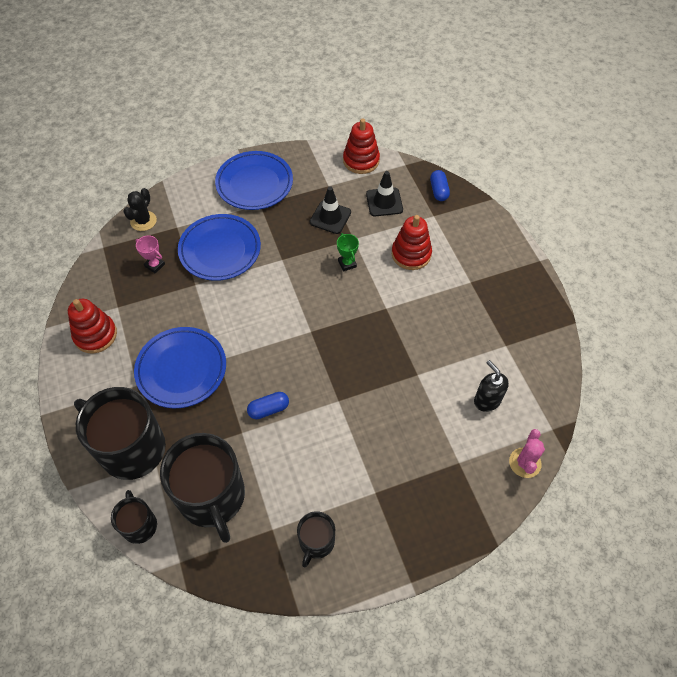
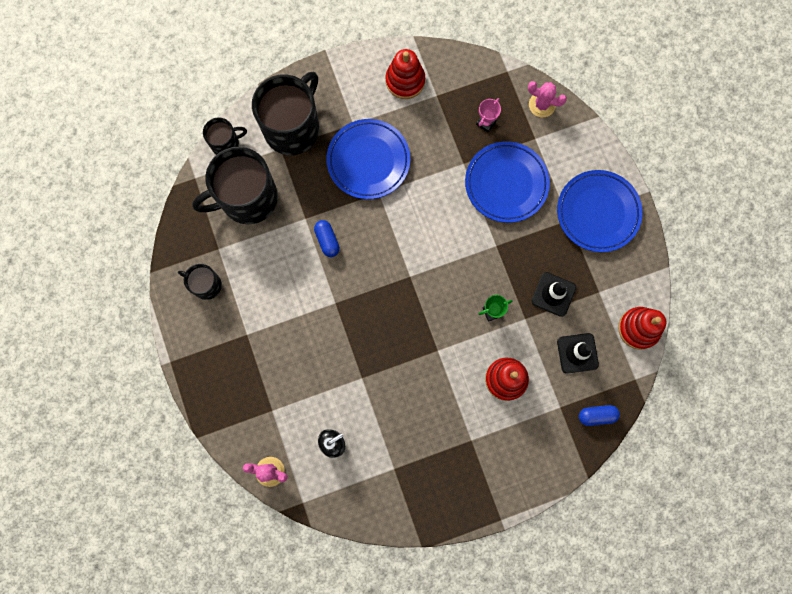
camera: 90 degrees right, 20 degrees up
black cactus [123,188,157,231] -> pink cactus [528,81,567,117]

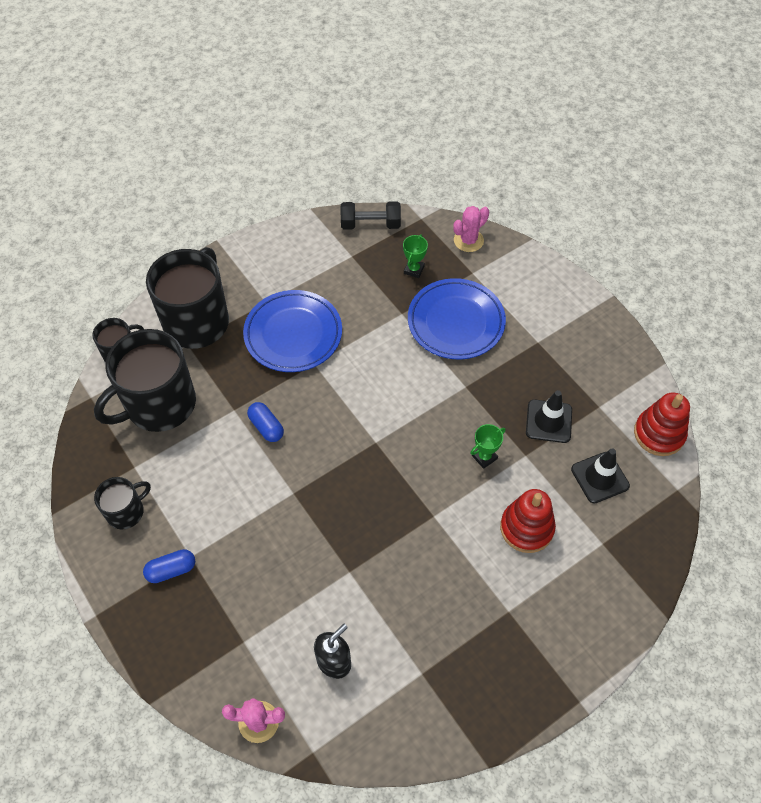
camera: 15 degrees left, 20 degrees down
black mug [178,264,222,300] -> black mug turned 135 degrees clockwise [94,477,151,529]
red stacking toy [385,49,425,99] -> none
pink trophy [476,98,501,132] -> green trophy [403,234,428,278]
pink cactus [528,81,567,117] -> pink cactus turned 45 degrees counterclockwise [453,206,489,252]
blue plate [557,170,643,252] -> none
blue capsule [579,405,620,426] -> blue capsule moved to [143,549,195,583]
none -> black dumbbell [341,201,401,230]

